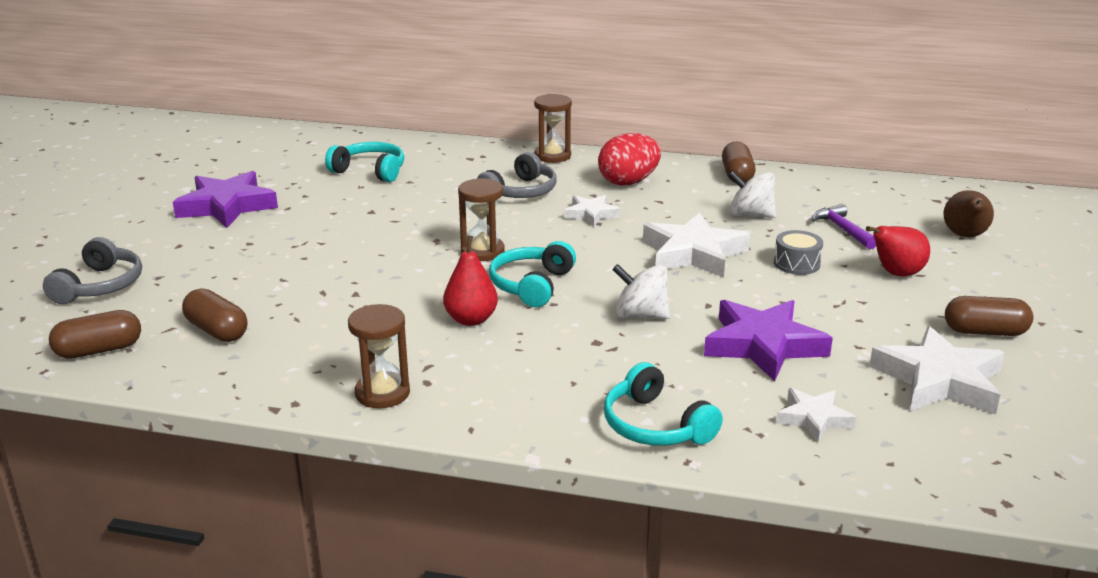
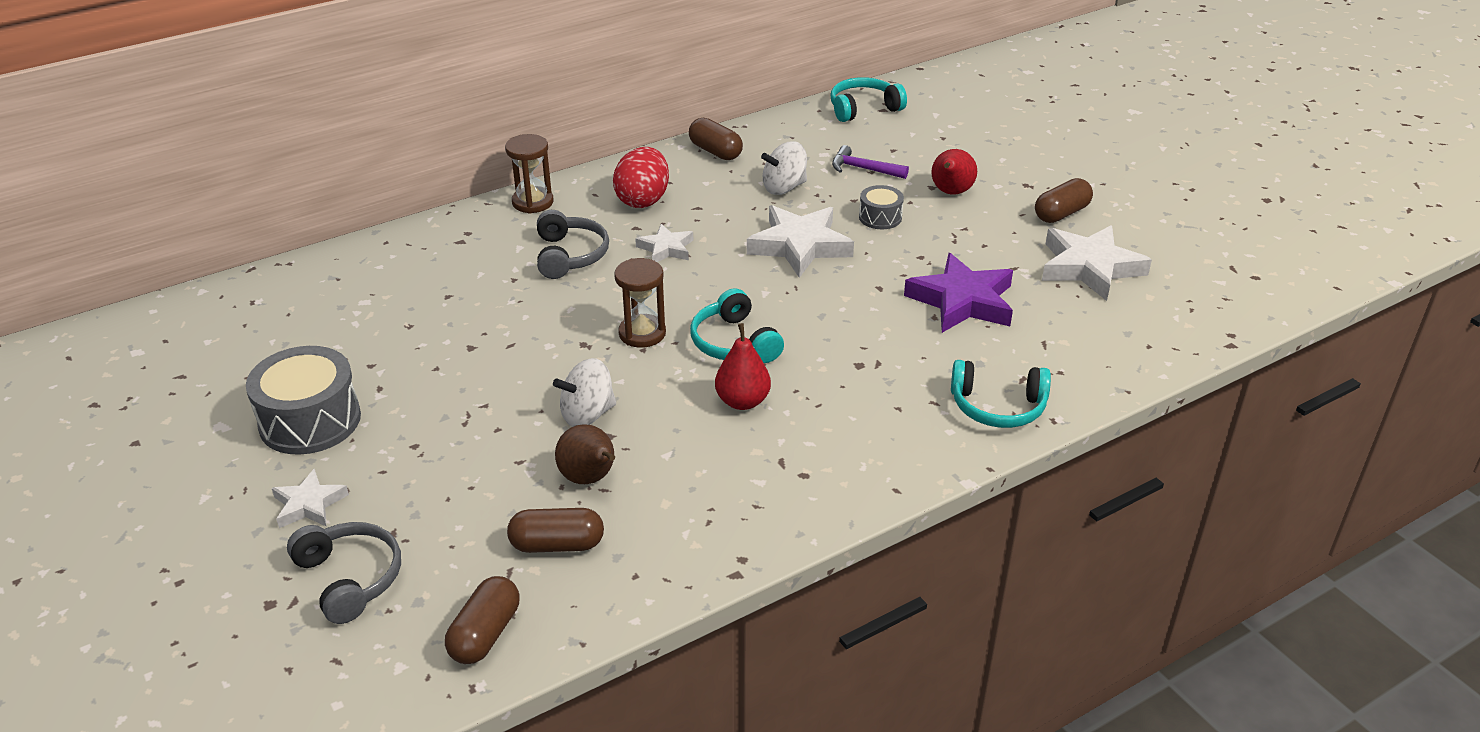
camera: 45 degrees left, 10 degrees up
purple star [173,171,278,228] -> grey drum [246,346,361,455]
turquoise headphones [325,142,404,182] -> turquoise headphones moved to [830,77,907,122]
brown hourglass [348,304,410,408] -> none
white spinning top [612,264,670,319] -> white spinning top moved to [553,358,616,427]
white star [776,388,856,442] -> white star moved to [272,469,349,528]
brown pear [944,190,994,237] -> brown pear moved to [555,424,615,484]

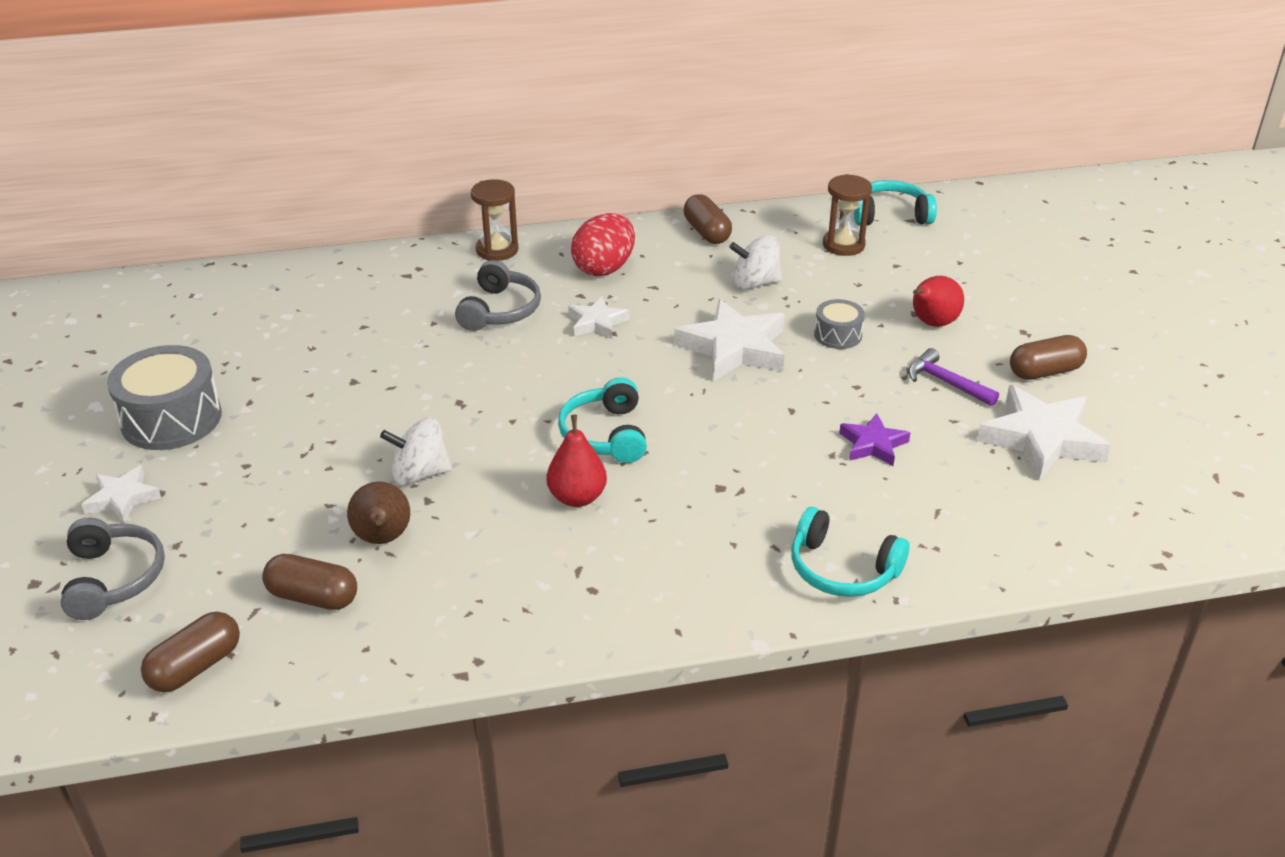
camera: 20 degrees right, 0 degrees up
brown hourglass [614,258,666,348] -> brown hourglass moved to [823,174,872,256]
purple hammer [832,145,909,179] -> purple hammer moved to [908,348,999,406]
purple star [904,253,1013,333] -> purple star [839,414,910,466], size x0.56

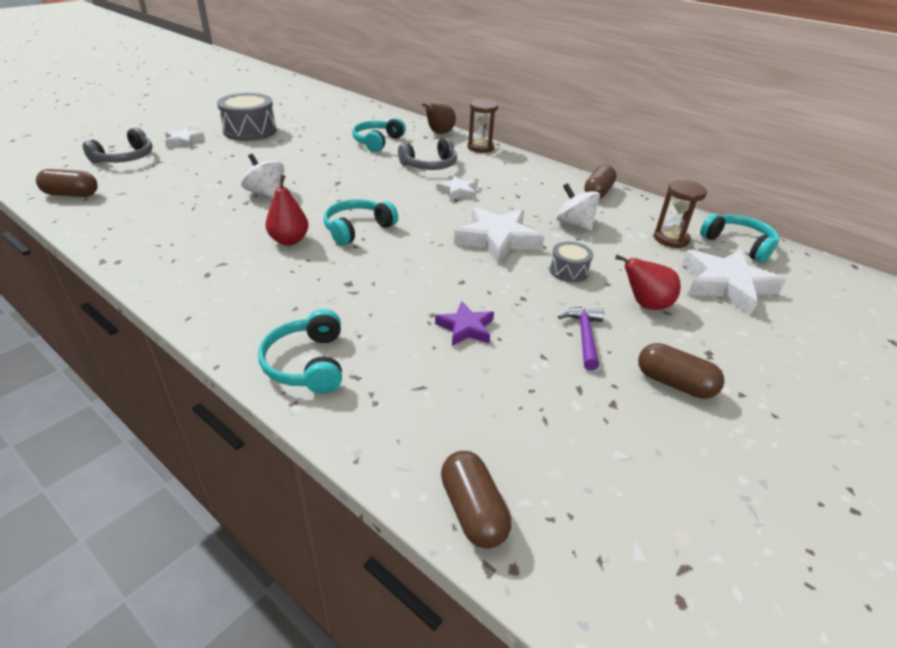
camera: 50 degrees right, 0 degrees up
brown capsule [262,554,357,610] -> brown capsule moved to [441,451,511,549]
brown pear [347,482,410,544] -> brown pear moved to [422,103,456,134]
red egg [571,213,635,276] -> none
white star [977,385,1111,481] -> white star moved to [682,249,786,316]
none -> turquoise headphones [352,118,406,152]

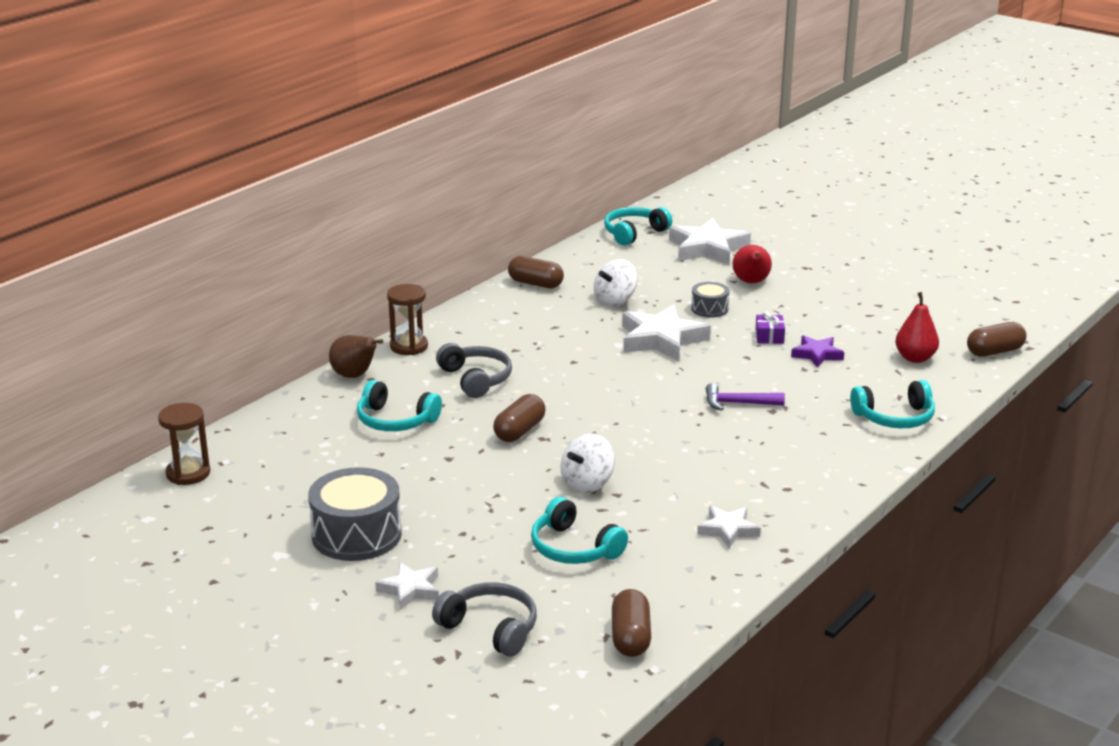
camera: 90 degrees left, 10 degrees down
red pear [266,175,309,245] -> red pear moved to [895,292,939,363]
turquoise headphones [324,199,398,246] -> turquoise headphones moved to [531,497,628,564]
white star [436,176,478,201] -> white star moved to [697,506,761,549]
purple hammer [558,307,604,370] -> purple hammer moved to [706,383,785,411]
brown capsule [638,343,724,399] -> brown capsule moved to [493,394,546,442]
brown hourglass [654,180,707,248] -> brown hourglass moved to [158,403,210,485]
none -> purple gift [755,311,785,344]

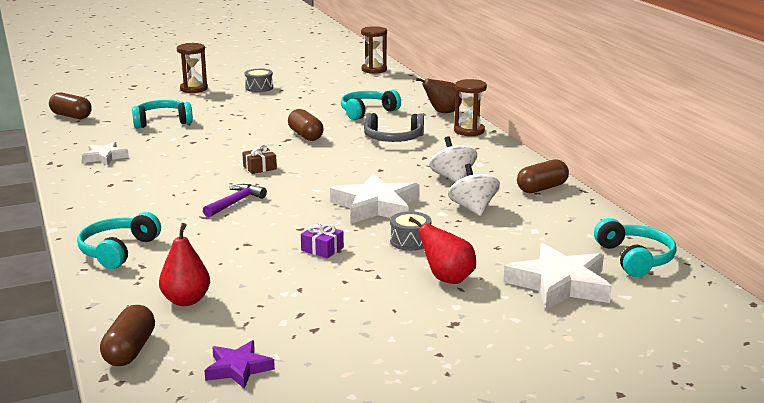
camera: 120 degrees right, 5 degrees down
grey drum [308,467,402,561] -> grey drum [245,69,273,92], size x0.53
white star [375,562,439,610] -> brown hourglass [177,43,208,93]
grey headphones [432,582,537,657] -> none
white spinning top [561,433,615,494] -> white spinning top moved to [430,136,477,182]
purple star [791,335,844,368] -> purple star moved to [205,340,275,389]
none -> brown gift [242,145,277,174]

